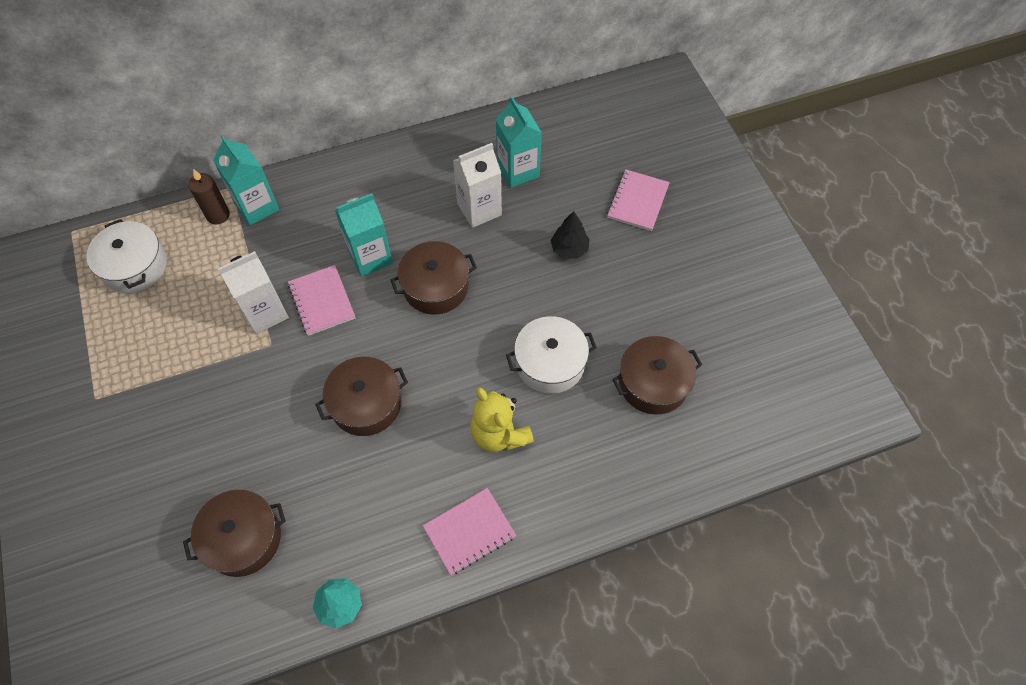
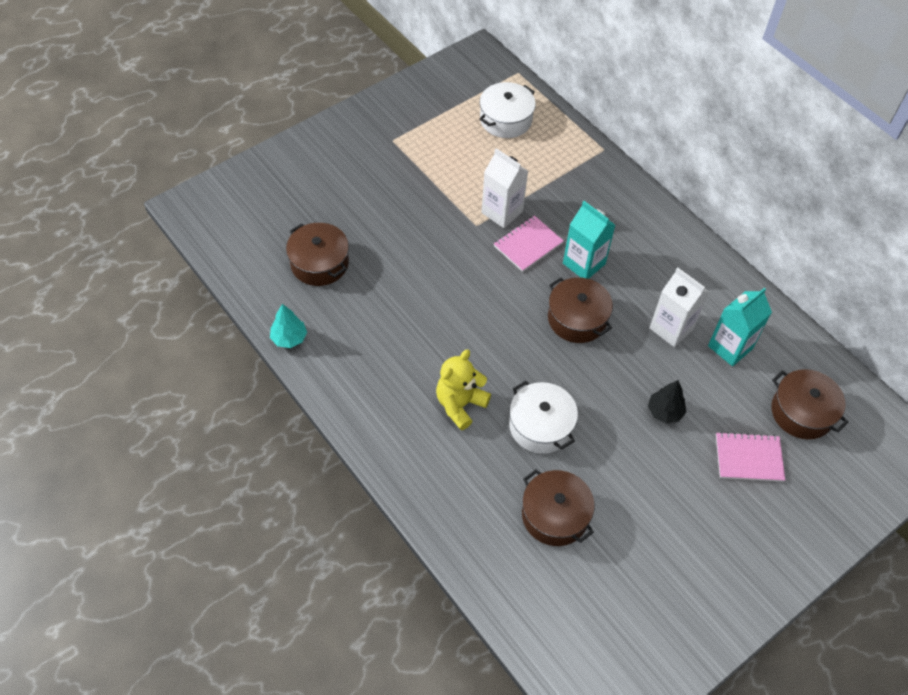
camera: 70 degrees right, 5 degrees down
brown candle [188,169,230,224] -> none
turquoise carton [213,135,279,225] -> none
brown pot [315,357,408,436] -> brown pot moved to [771,369,848,439]
pink notebook [422,488,516,575] -> none

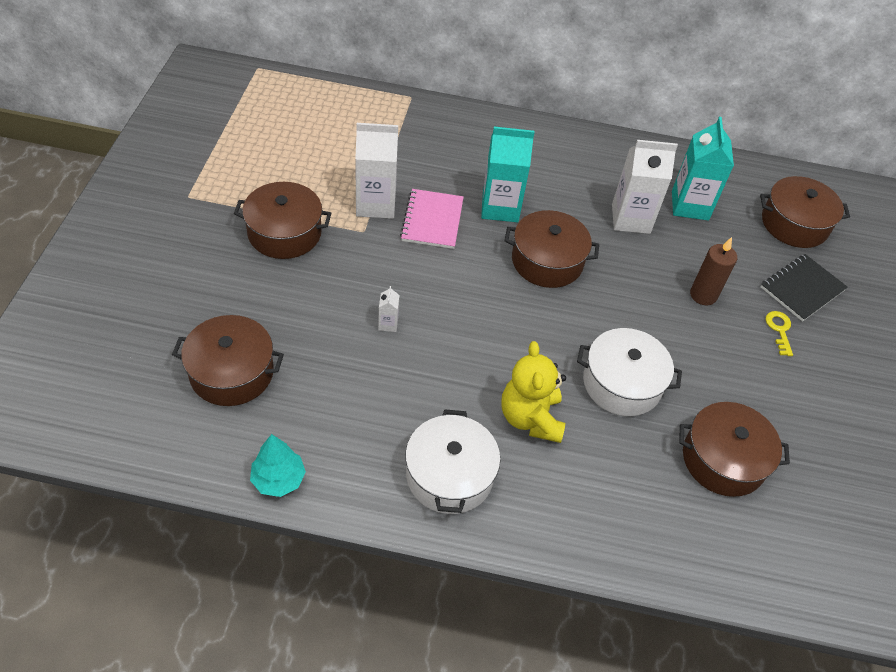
camera: 45 degrees left, 5 degrees down
white pot [479,82,536,138] -> white pot moved to [405,410,501,514]
black tree [648,380,686,423] -> brown candle [690,237,737,305]
pink notebook [716,432,785,482] -> black notebook [761,254,848,322]
none -> brown pot [234,182,331,259]
none -> white carton [378,286,399,332]
none -> yellow key [765,311,793,356]

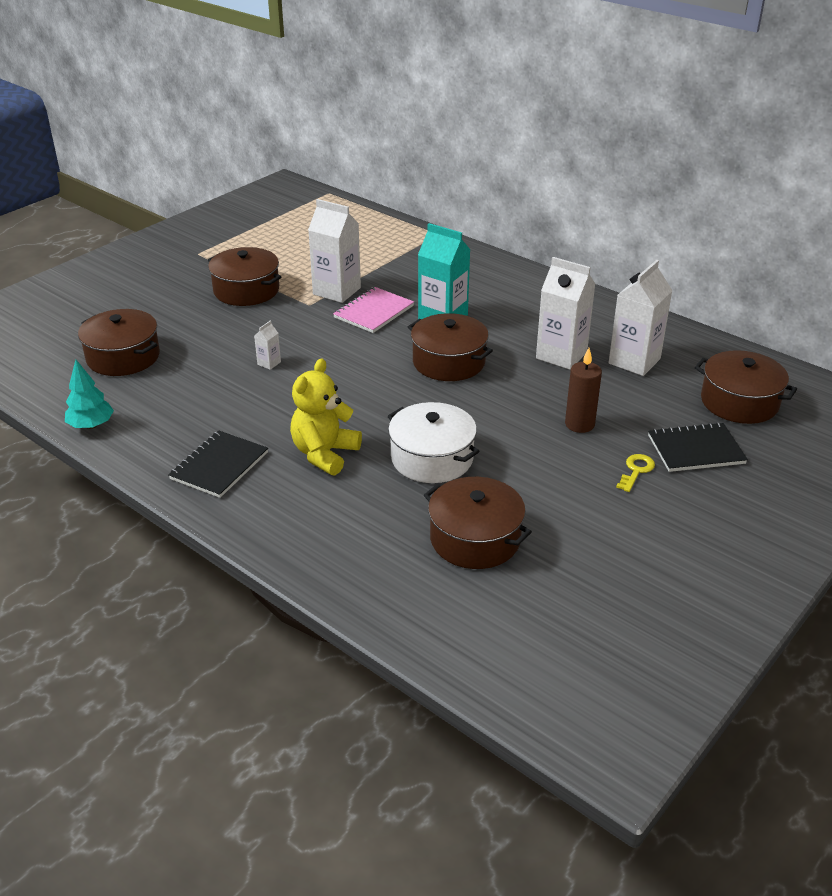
camera: 35 degrees right, 15 degrees down
white pot [405,410,501,514] -> black notebook [168,430,268,498]
turquoise carton [672,117,734,221] -> white carton [608,260,673,376]

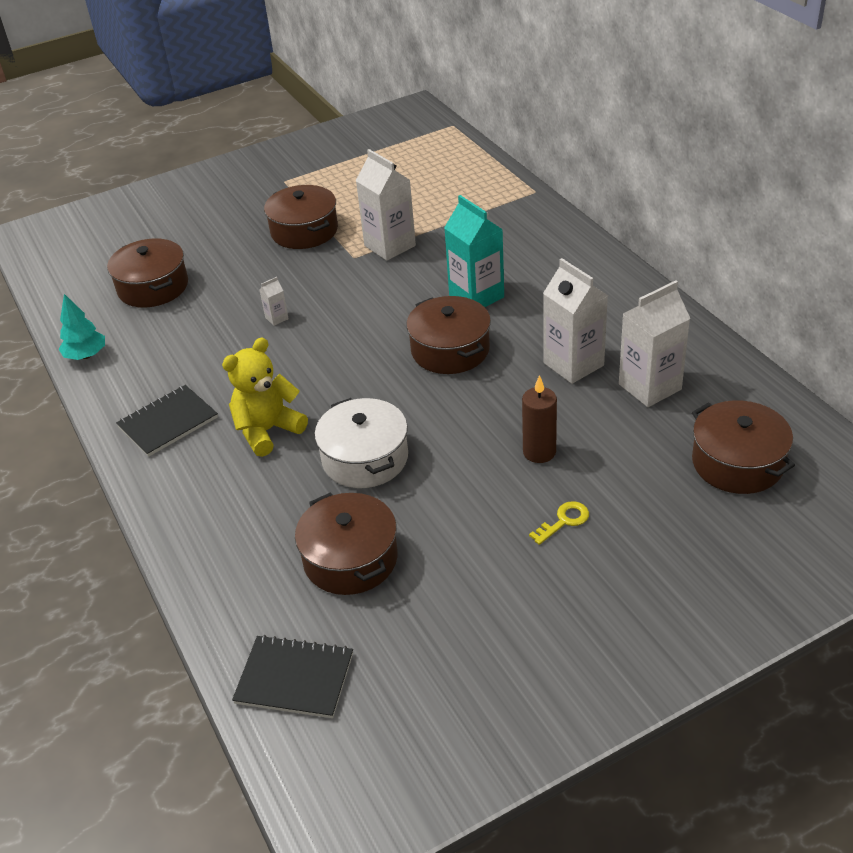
camera: 25 degrees right, 5 degrees up
pink notebook [333,287,414,333] -> none
black notebook [648,422,748,472] -> black notebook moved to [232,635,353,718]

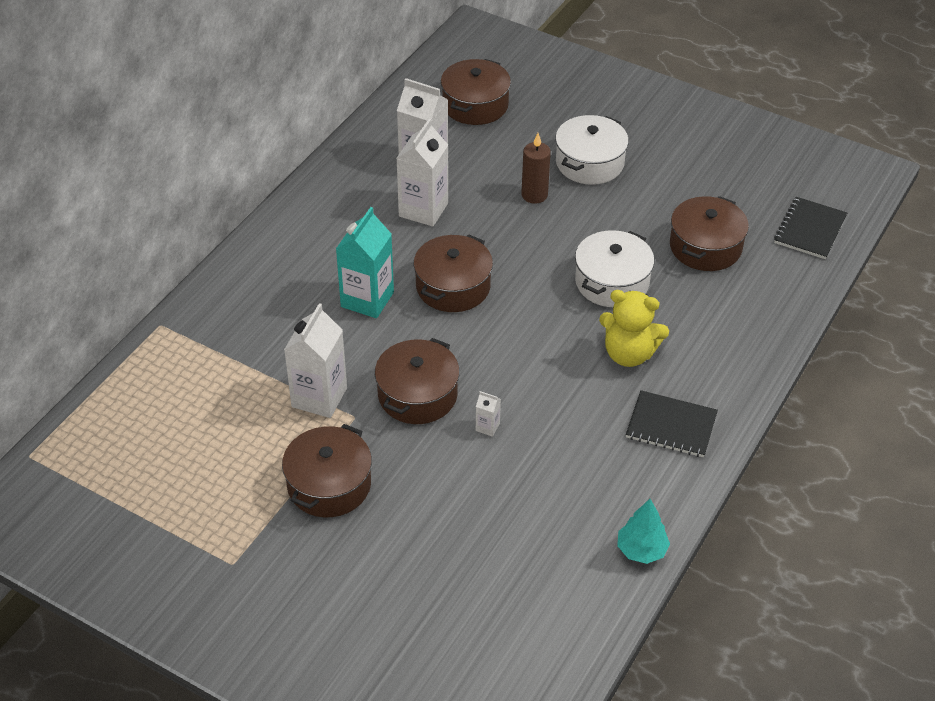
camera: 125 degrees left, 5 degrees up
brown pot [107,238,188,308] -> brown pot moved to [375,338,460,424]
black notebook [232,635,353,718] -> black notebook turned 45 degrees clockwise [774,197,847,259]
yellow key [529,501,589,545] -> white pot [555,115,629,185]

